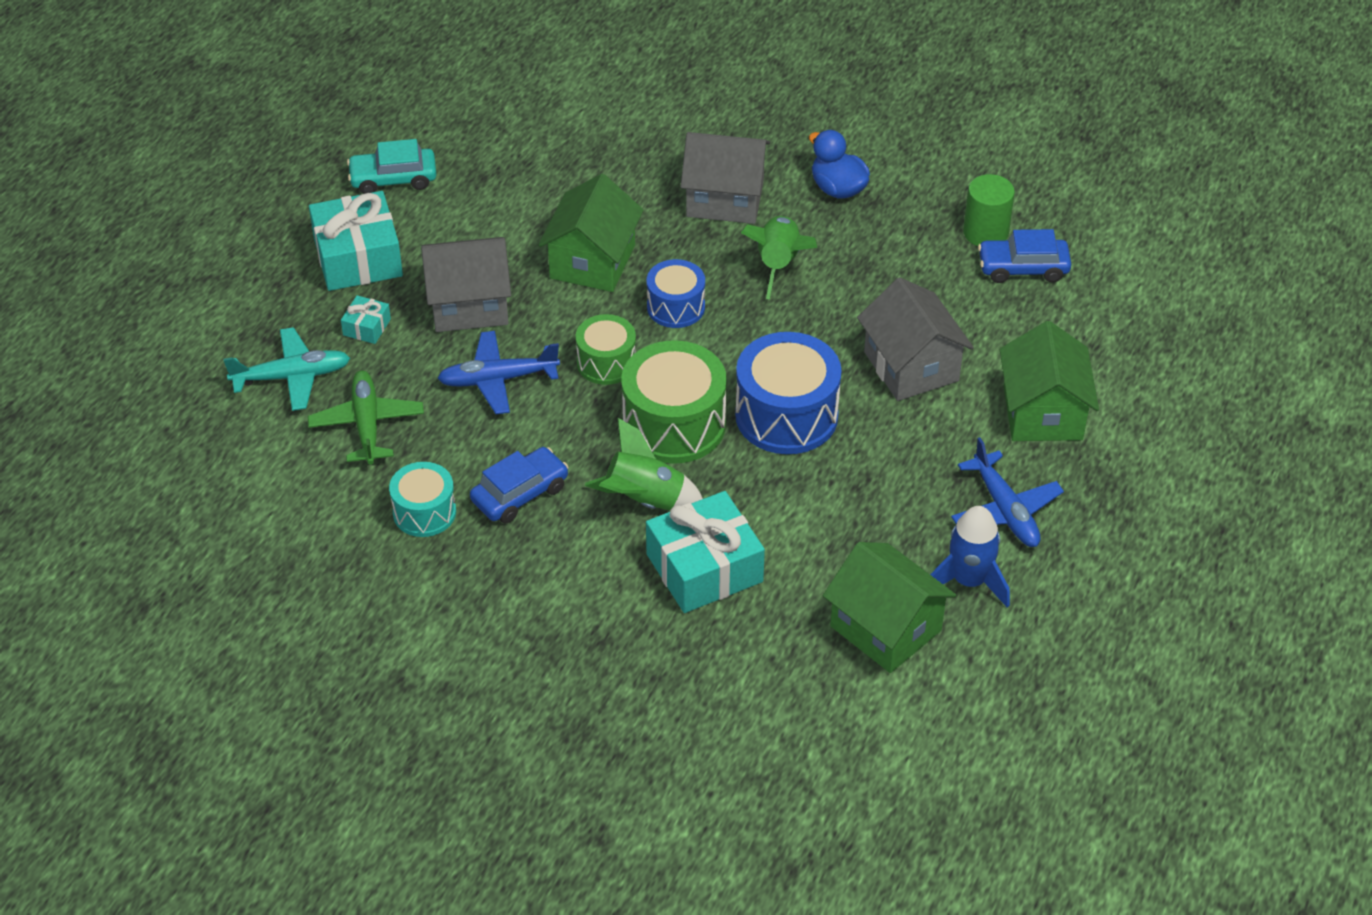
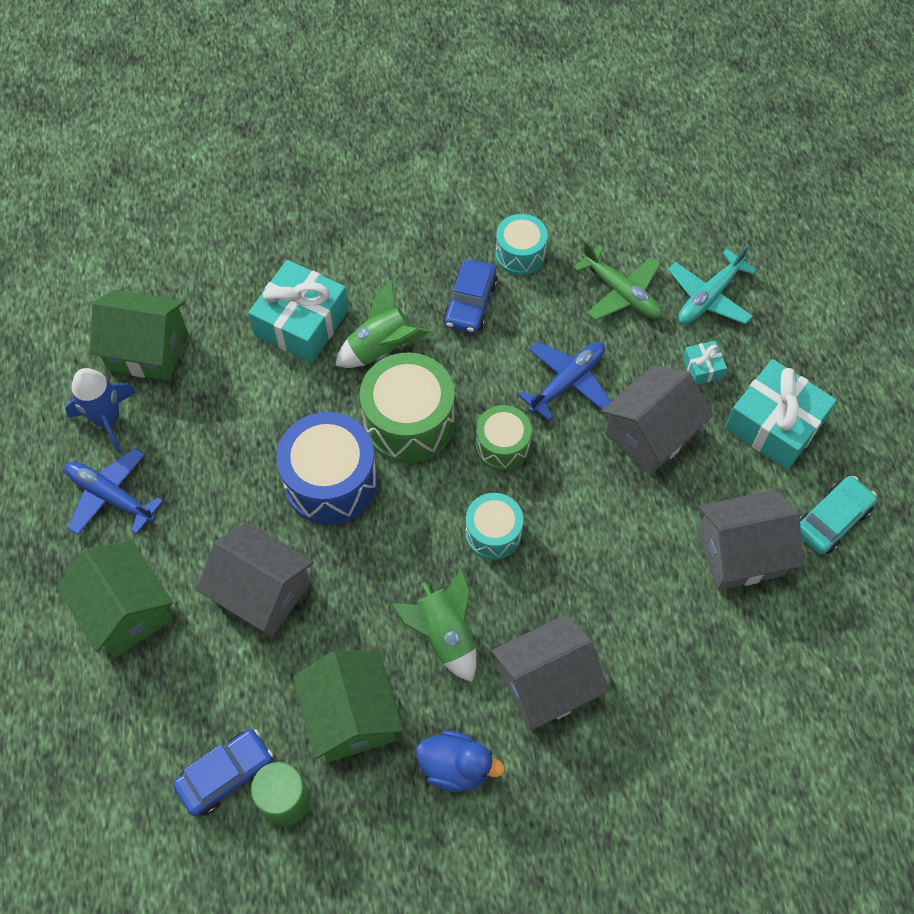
camera: 145 degrees right, 15 degrees up
green house [538,174,644,292] -> green house moved to [293,650,403,763]
blue drum [647,259,705,328] -> turquoise drum [466,493,523,560]
none -> grey house [697,490,804,590]

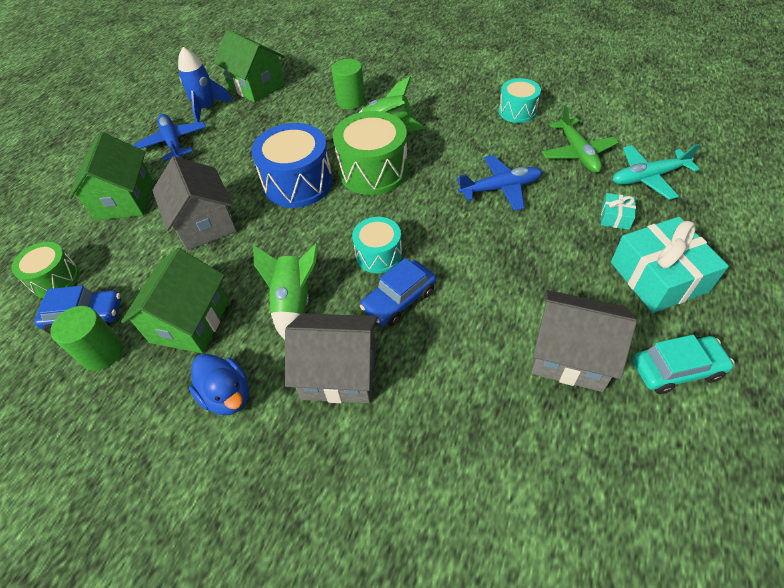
camera: 35 degrees right, 10 degrees down
turquoise gift [248,260,349,363] -> green cylinder [332,59,365,110]
blue car [443,259,498,333] -> blue car moved to [360,258,436,326]
green drum [476,405,532,470] -> green drum moved to [11,242,79,298]
grey house [601,365,713,475] -> none

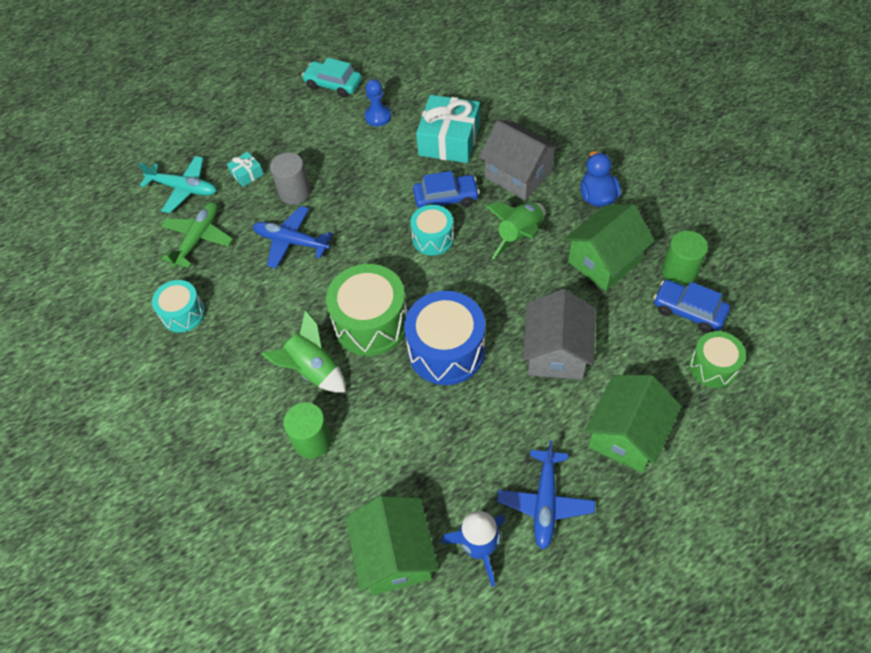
camera: 145 degrees left, 5 degrees up
grey house [531,290,637,392] -> blue pawn [365,79,391,126]
turquoise gift [611,217,729,313] -> turquoise gift moved to [416,95,480,163]
none -> grey cylinder [270,152,311,205]

